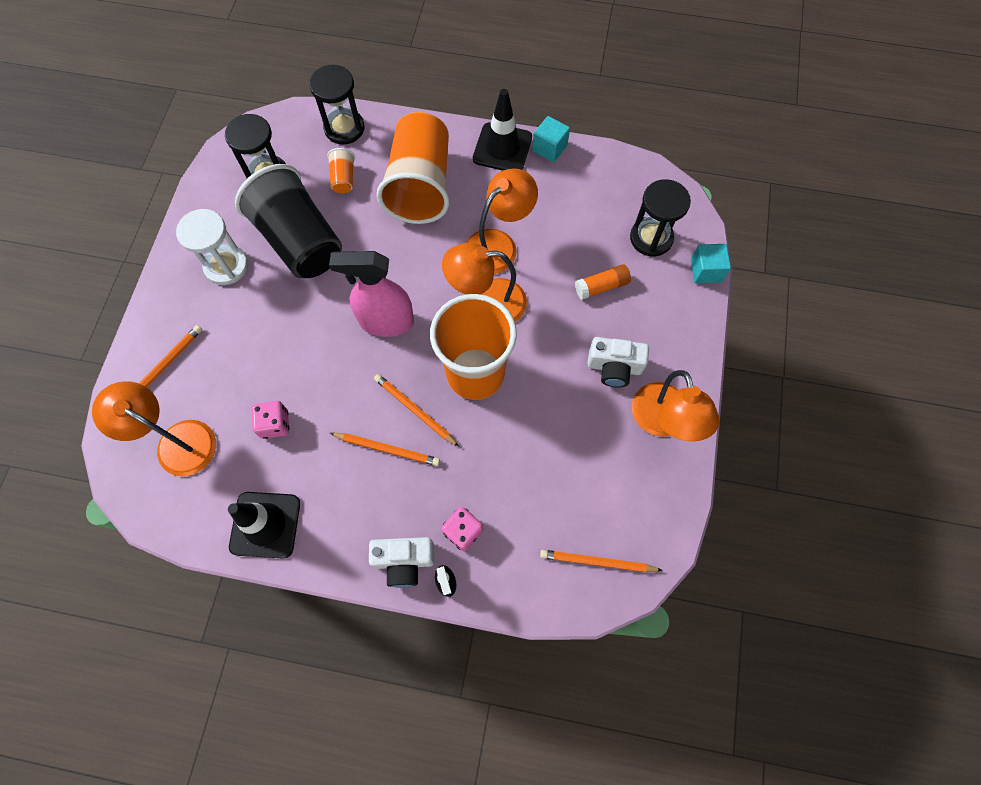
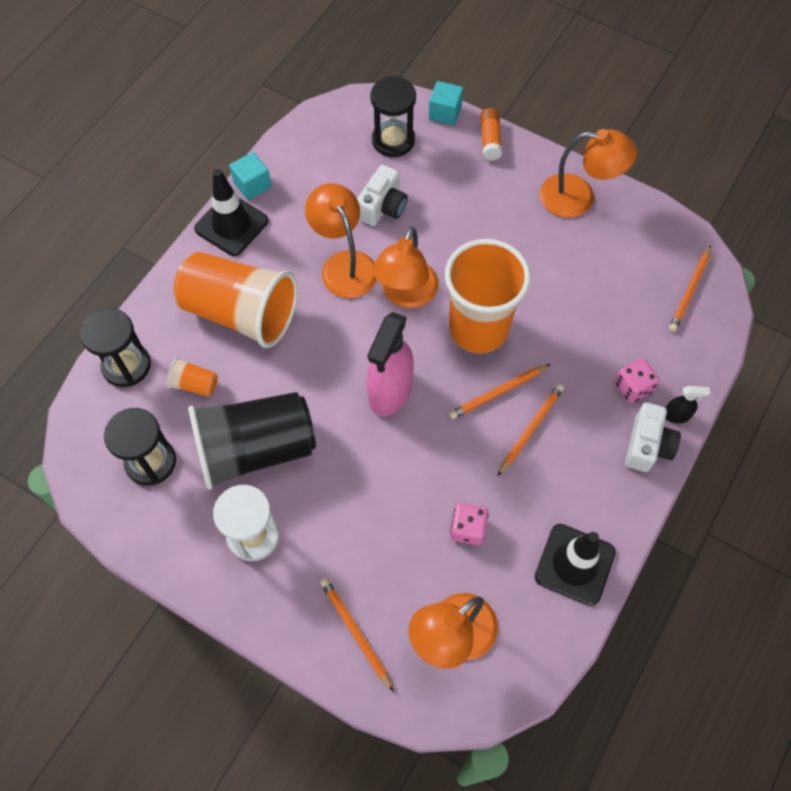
camera: 70 degrees left, 5 degrees down
orange glue stick [575,264,631,300] -> orange glue stick moved to [480,108,502,161]
white camera [587,337,649,387] -> white camera moved to [357,165,408,226]

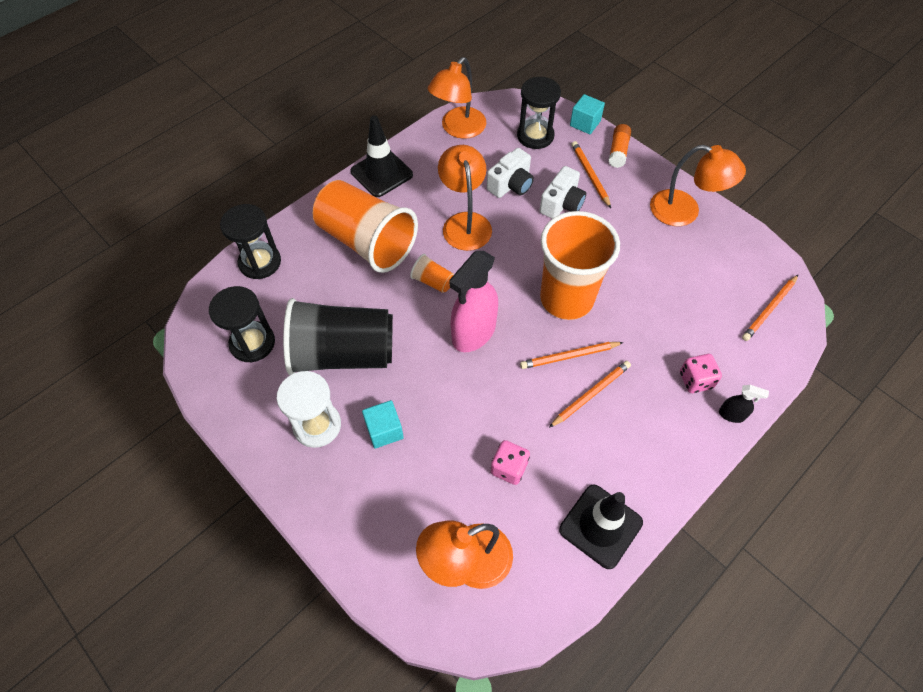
camera: 15 degrees right, 5 degrees down
orange cup [166,357,218,397] -> orange cup moved to [410,254,454,293]
turquoise cube [229,152,272,200] -> turquoise cube moved to [362,400,404,449]
orange pencil [320,578,394,692] -> orange pencil moved to [571,141,611,208]
orange lamp [372,227,439,308] -> orange lamp moved to [428,57,486,139]
white camera [625,402,681,472] -> white camera moved to [539,166,586,219]

